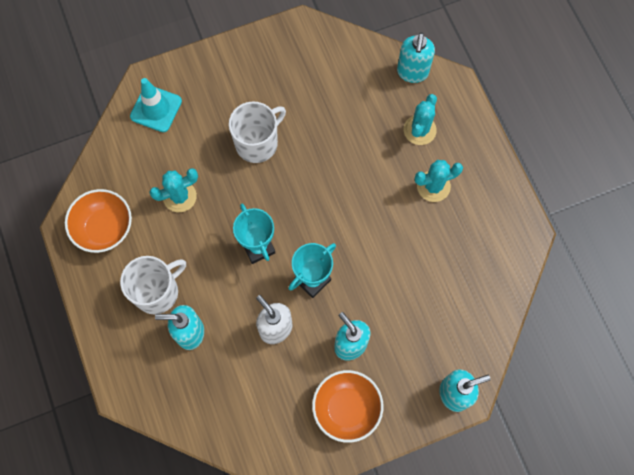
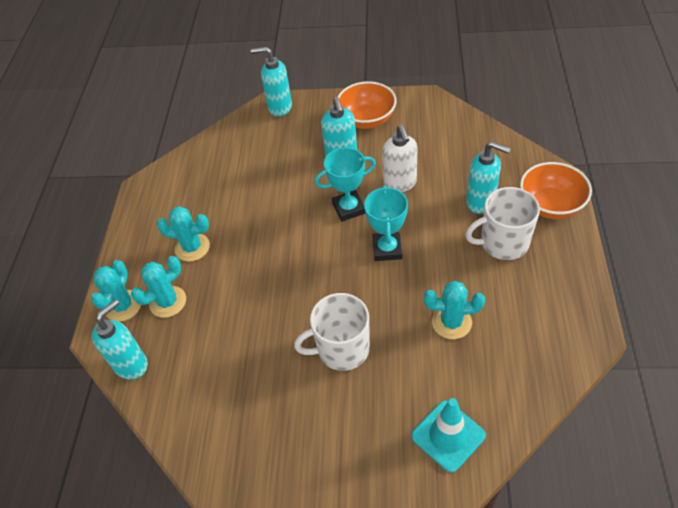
camera: 150 degrees left, 20 degrees down
orange bowl [65,189,132,253] -> orange bowl moved to [520,162,592,219]
none -> turquoise cactus [91,260,141,322]

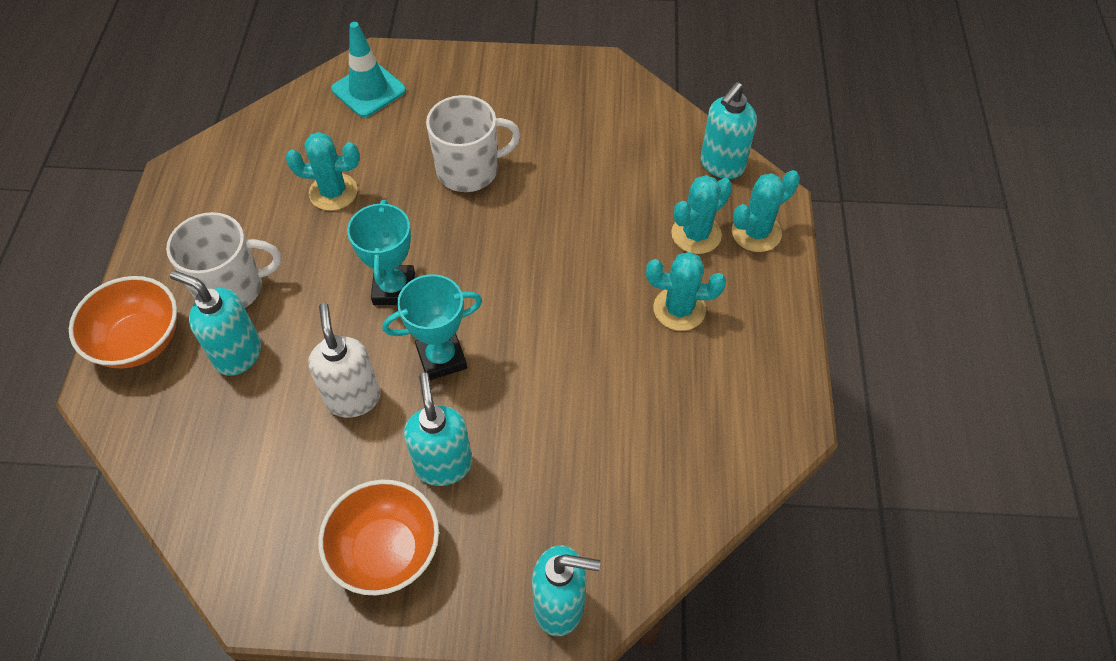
camera: 175 degrees right, 5 degrees up
turquoise cactus [91,260,141,322] -> turquoise cactus turned 45 degrees clockwise [732,170,800,252]

